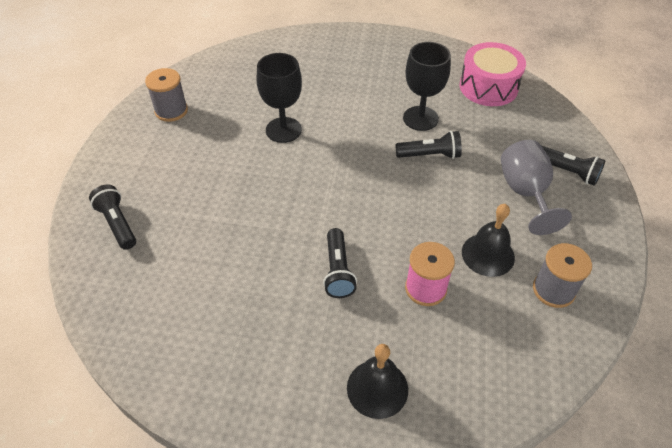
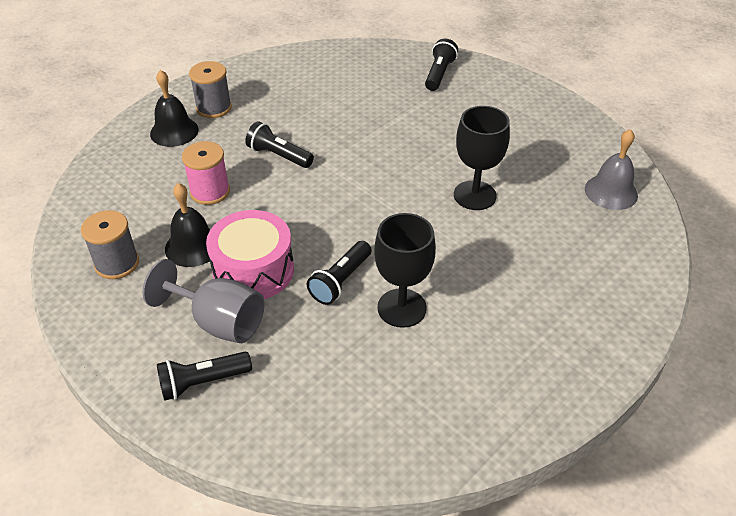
camera: 125 degrees right, 5 degrees down
black flashlight [89,185,136,250] -> black flashlight turned 75 degrees counterclockwise [425,38,458,91]
grey spool [145,68,188,122] -> grey spool moved to [189,61,232,118]
pink drum [460,42,526,106] -> pink drum moved to [206,210,294,299]
none -> grey bell [585,129,638,210]

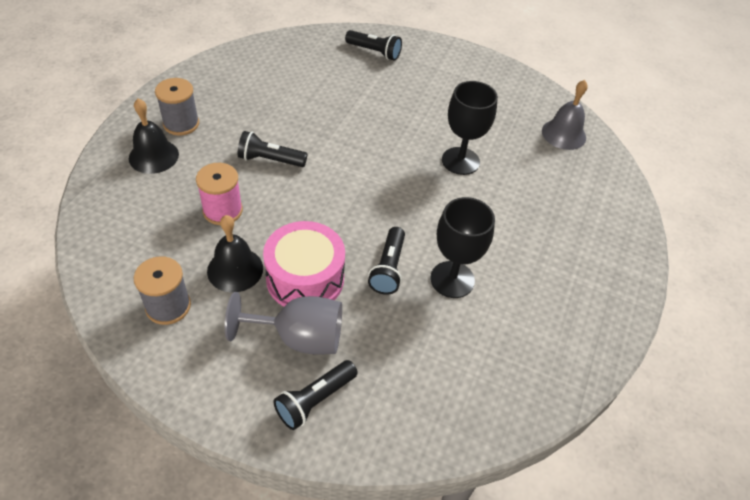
camera: 25 degrees left, 5 degrees up
black flashlight [425,38,458,91] -> black flashlight turned 120 degrees clockwise [345,30,402,61]

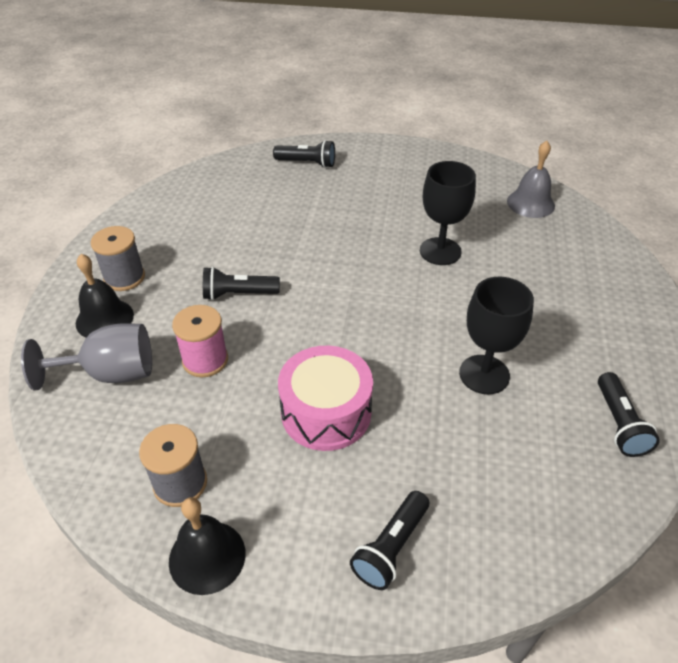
camera: 10 degrees left, 5 degrees down
black bell [207,215,263,292] -> black bell moved to [169,497,246,595]
grey goblet [225,292,342,355] -> grey goblet moved to [21,323,152,390]
black flashlight [368,227,405,295] -> black flashlight moved to [598,372,660,457]

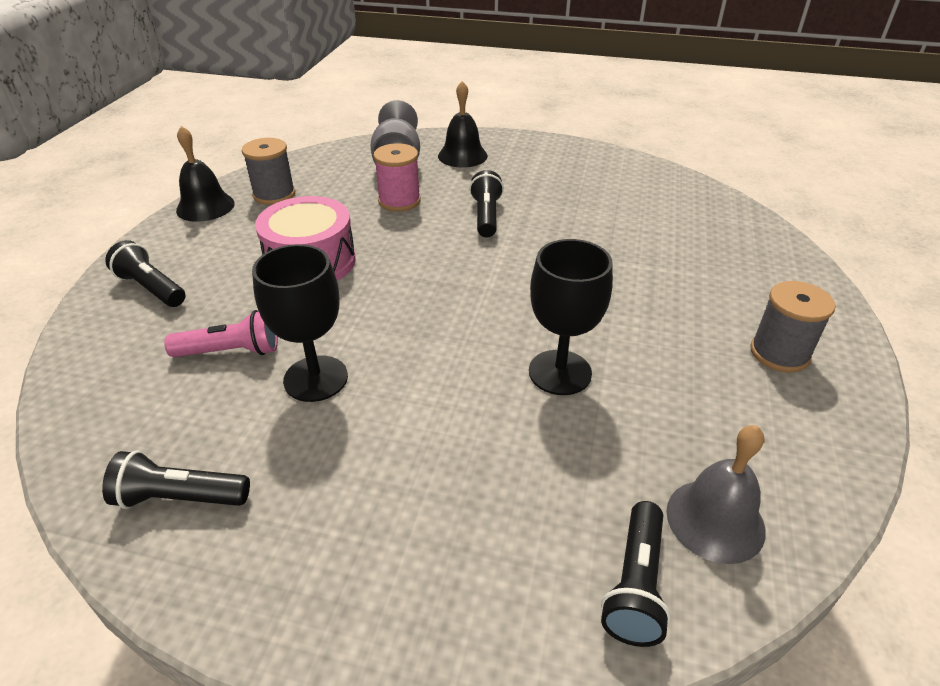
camera: 95 degrees right, 5 degrees down
grey spool [91,226,145,291] -> grey spool moved to [750,281,836,372]
black flashlight [273,140,335,168] -> black flashlight moved to [601,501,671,647]
none -> pink flashlight [164,310,278,357]

